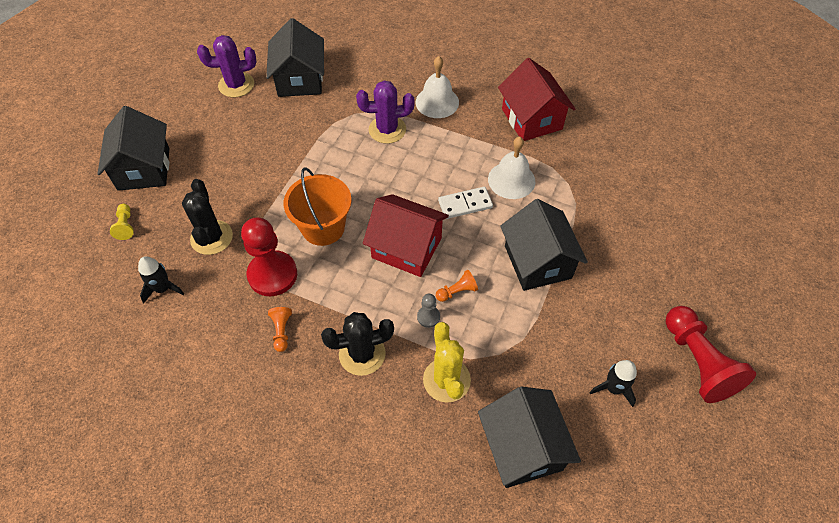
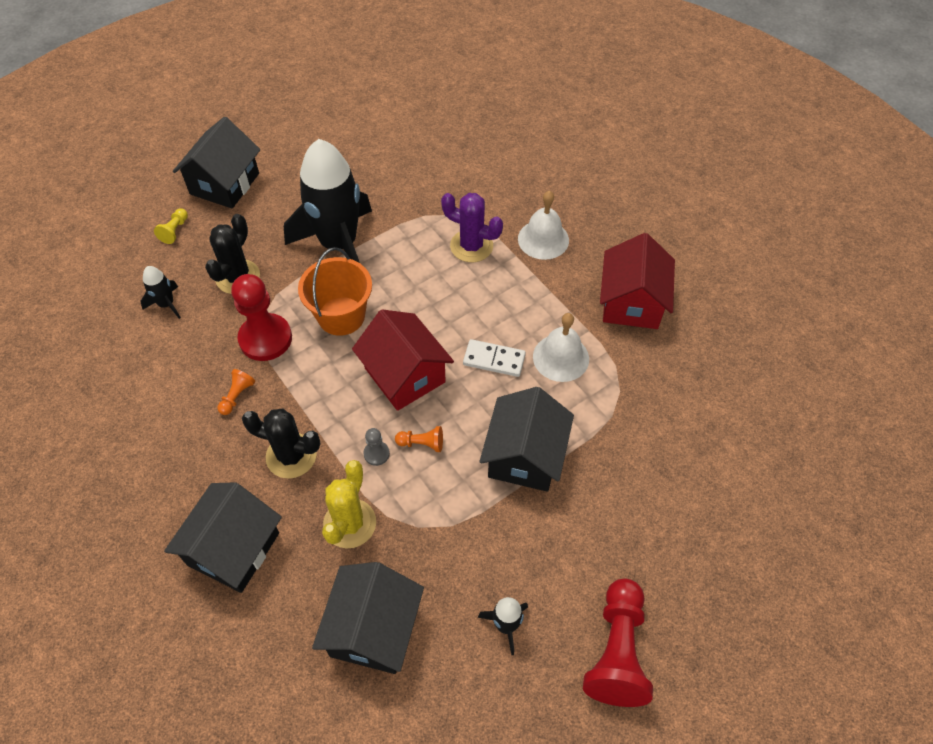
camera: 30 degrees right, 0 degrees up
purple cactus [197,35,256,97] -> none
black house [266,18,324,97] -> black house moved to [164,482,282,593]
none -> black rocket [284,139,372,263]

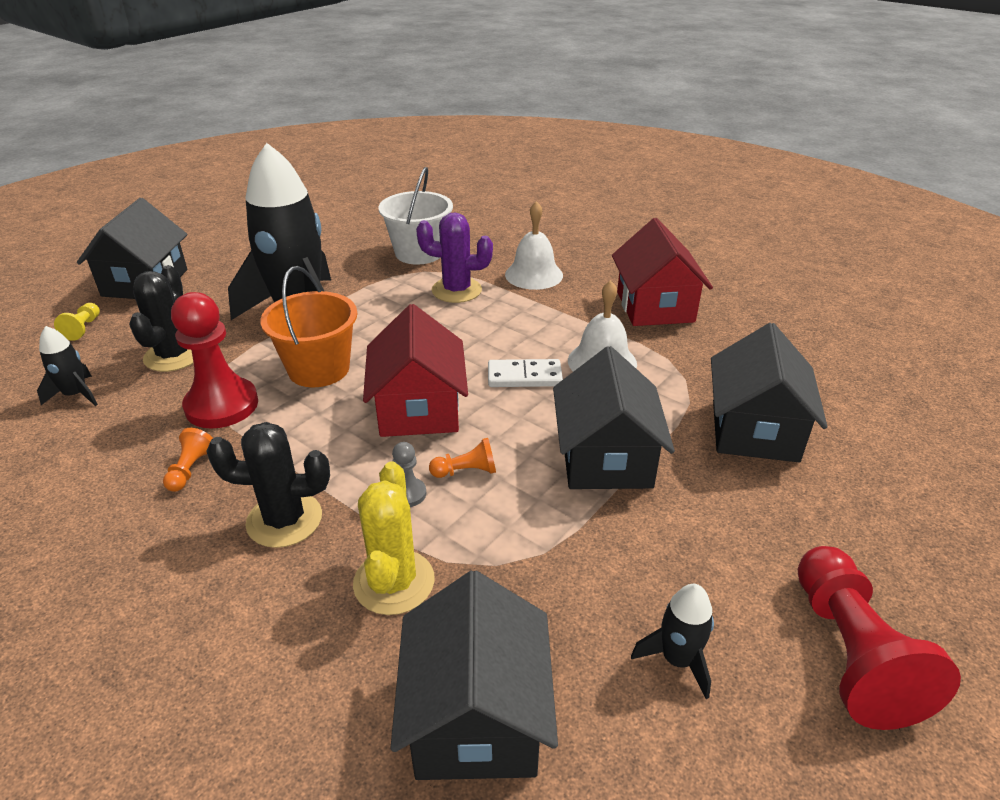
camera: 15 degrees left, 20 degrees down
black house [164,482,282,593] -> black house moved to [711,323,827,462]
red house [352,309,454,411] -> red house turned 45 degrees clockwise [363,304,468,437]
none -> white bucket [378,167,453,265]

